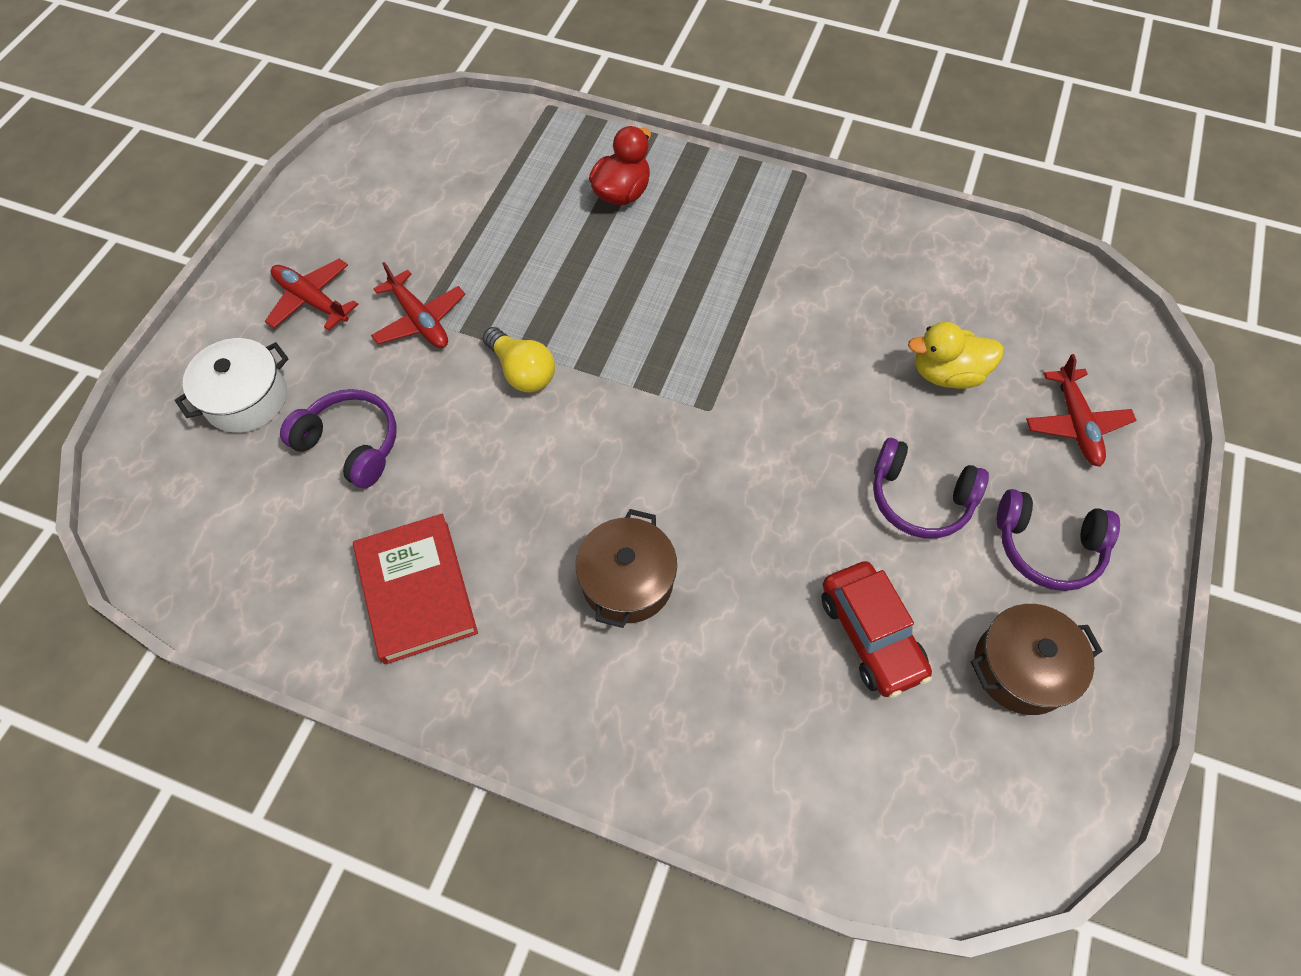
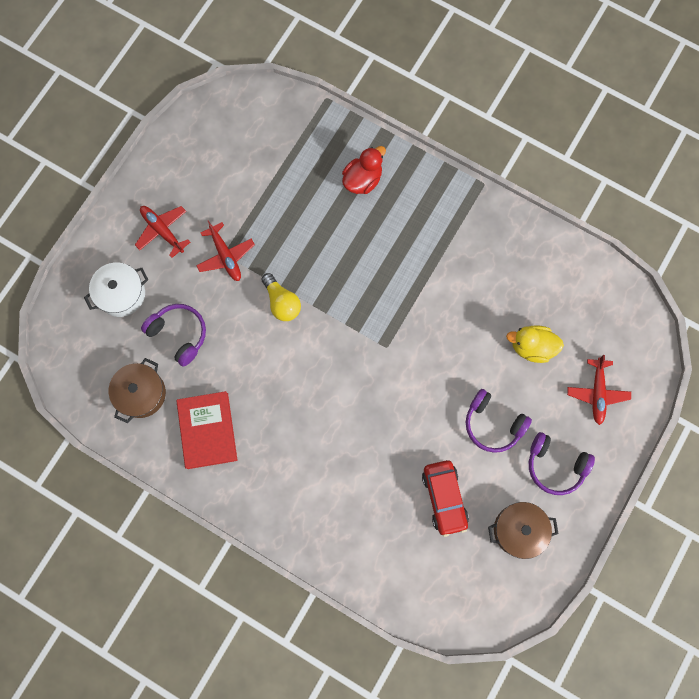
camera: 10 degrees right, 15 degrees up
brown pot [576,509,677,628] -> brown pot moved to [109,358,166,423]

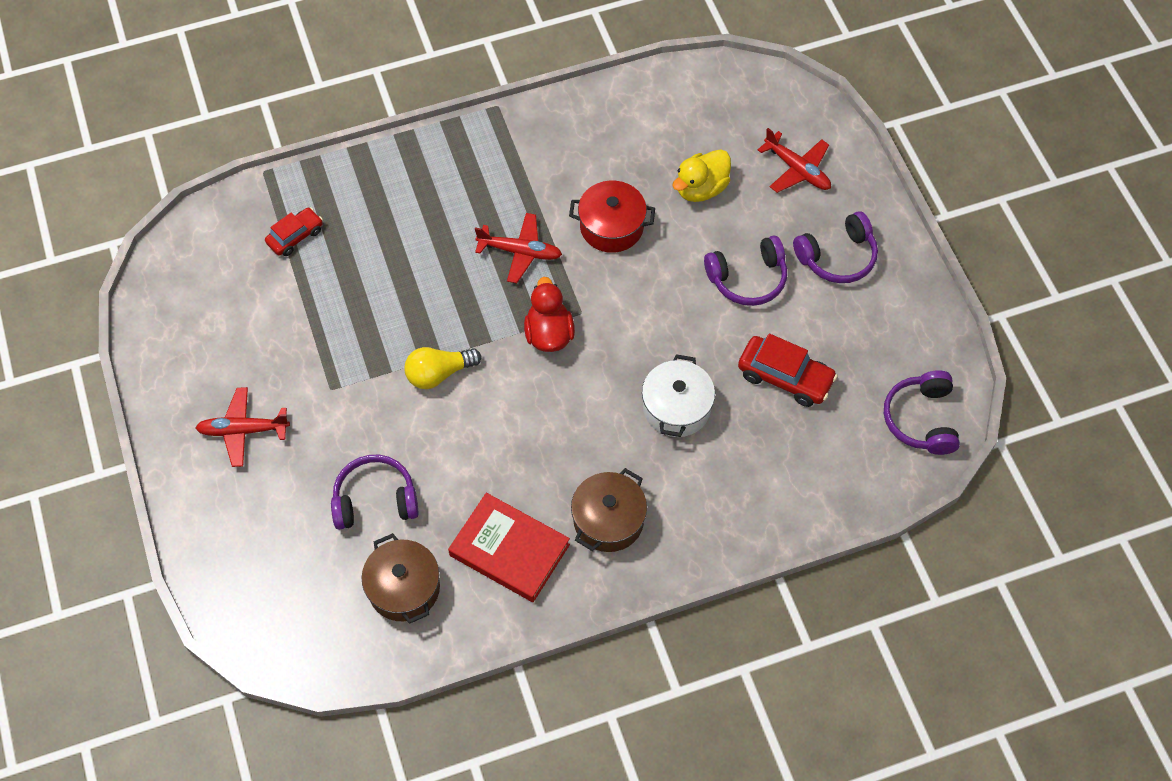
camera: 50 degrees left, 15 degrees down
white pot [84,262,148,317] -> white pot moved to [642,354,715,437]
red plane [196,220,255,281] -> red plane moved to [475,213,562,283]
yellow light bulb [262,273,301,321] -> yellow light bulb turned 150 degrees clockwise [404,347,481,389]
red duck [342,146,386,194] -> red duck moved to [524,277,575,352]
brown pot [488,502,558,559] -> brown pot moved to [571,468,647,552]
none -> red car [265,207,323,256]
none -> red pot [569,181,655,253]
none -> purple headphones [884,370,960,455]

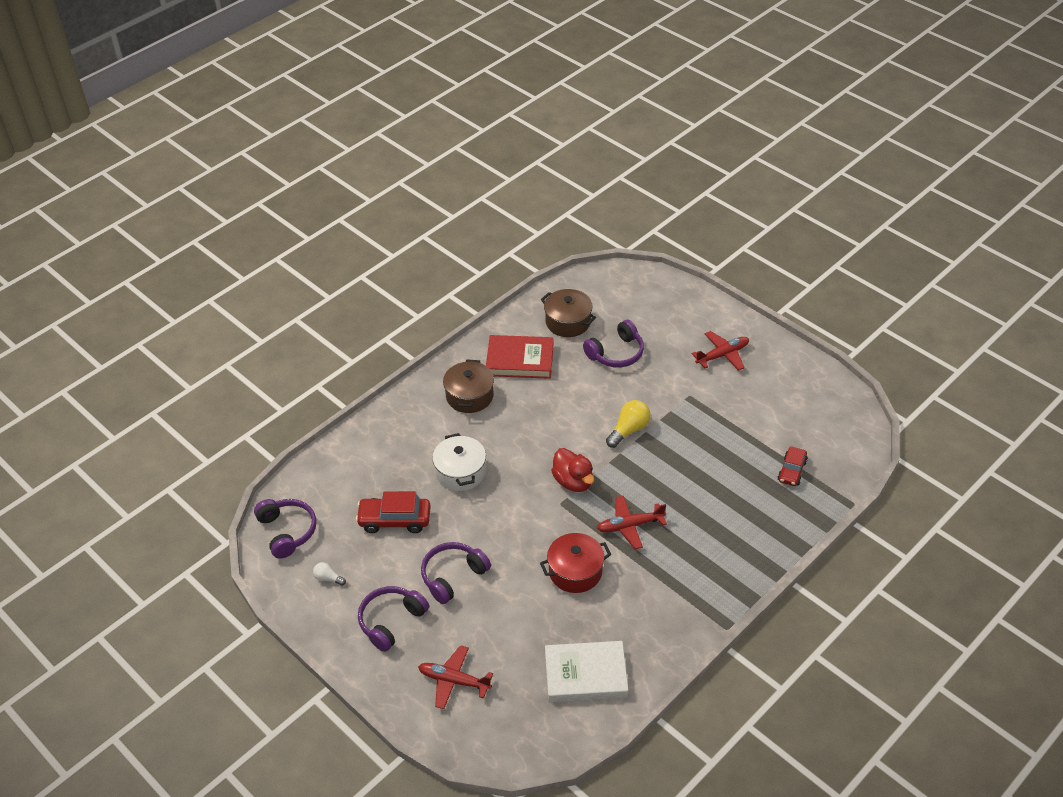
camera: 155 degrees right, 15 degrees down
yellow duck [672,149,731,202] -> none
none -> white light bulb [313,562,346,586]
none -> white book [545,641,628,702]

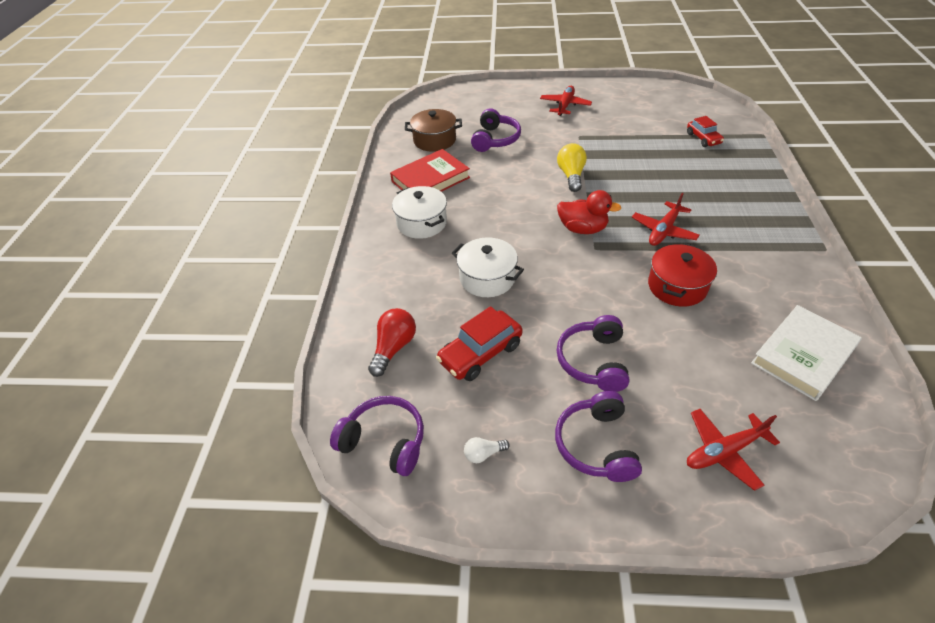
camera: 40 degrees left, 0 degrees up
brown pot [443,359,494,413] -> white pot [392,186,447,239]
none -> red light bulb [368,308,416,377]

